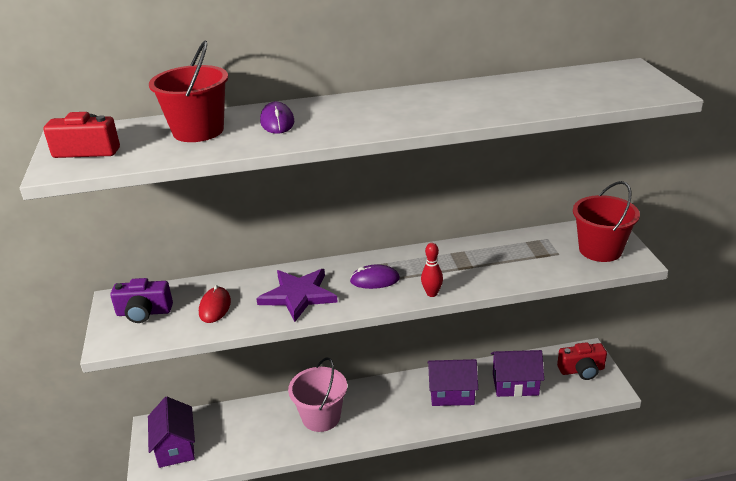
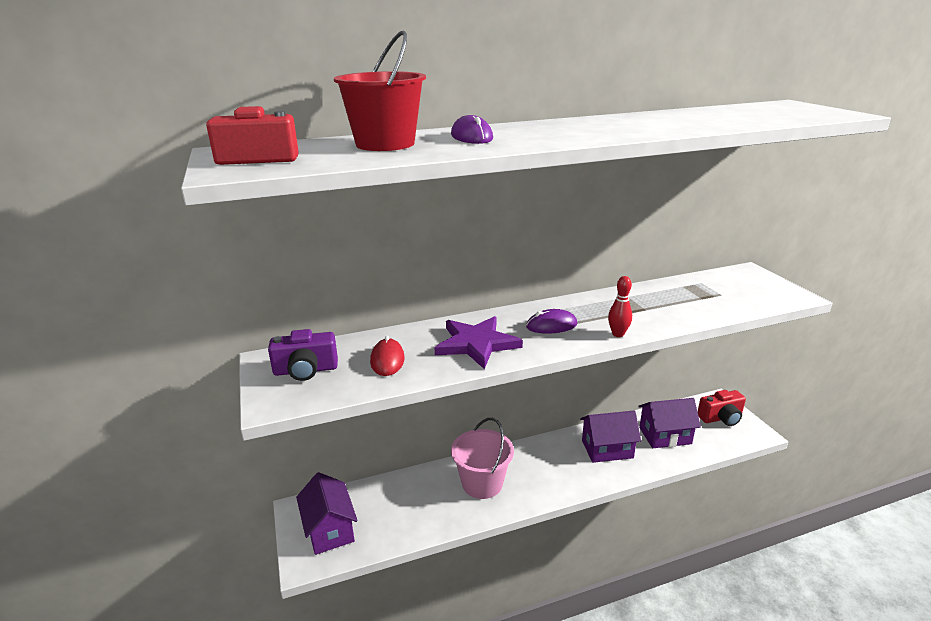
camera: 10 degrees left, 5 degrees down
red bucket [573,181,640,262] -> none

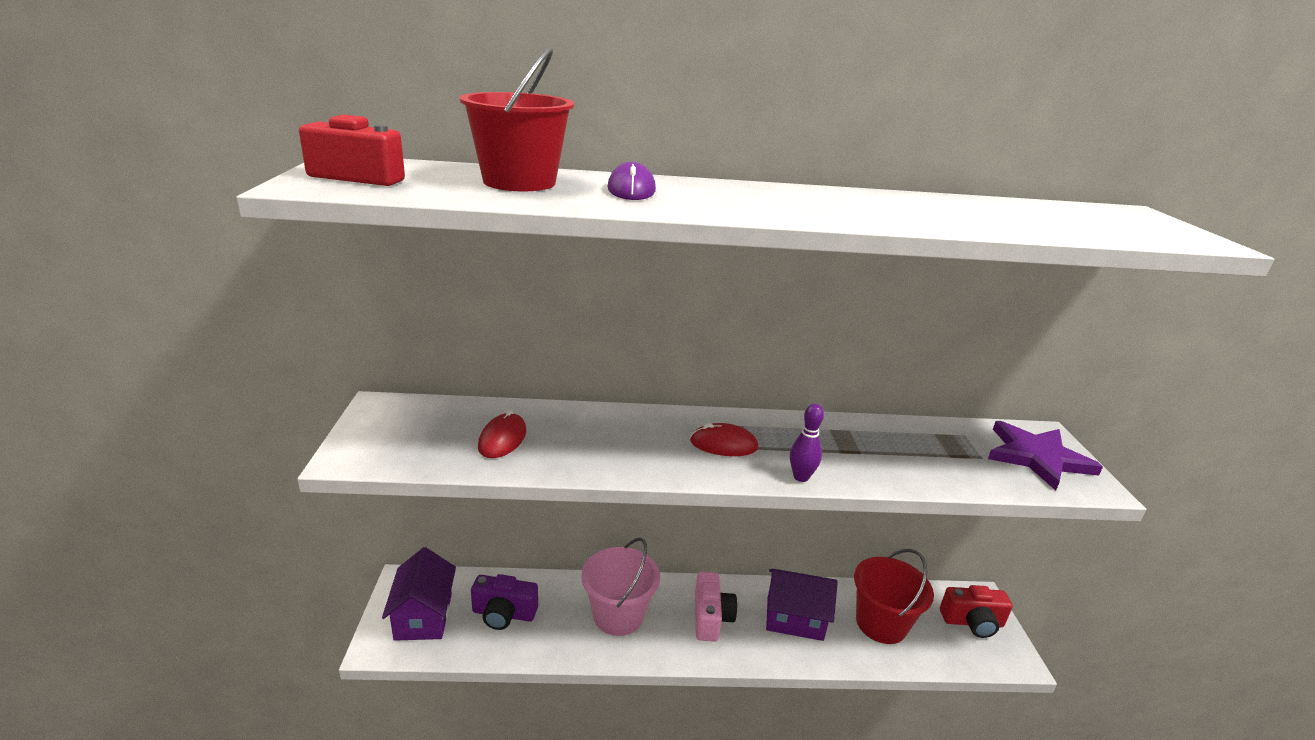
camera: 15 degrees right, 0 degrees up
purple camera [268,329,338,381] -> purple camera moved to [471,574,538,630]
purple star [435,316,523,369] -> purple star moved to [988,421,1103,490]
purple mouse [526,309,577,334] -> red mouse [690,423,758,456]
red bowling pin [608,276,632,337] -> purple bowling pin [790,403,824,482]
purple house [638,398,701,448] -> red bucket [854,549,934,644]
none -> pink camera [695,571,737,642]

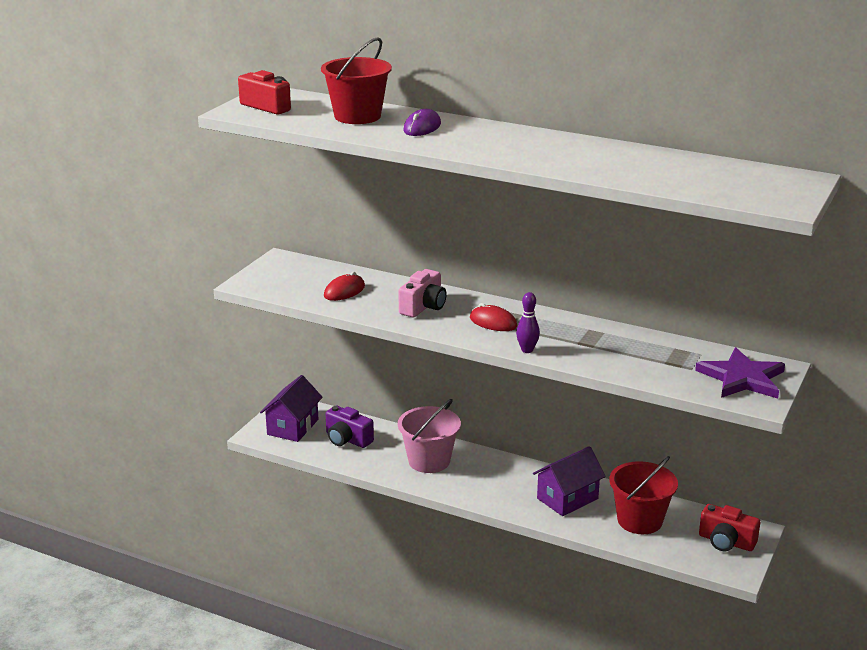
camera: 30 degrees right, 0 degrees up
pink camera [695,571,737,642] -> pink camera moved to [398,269,447,317]
purple house [766,569,838,641] -> purple house turned 75 degrees counterclockwise [533,446,606,516]

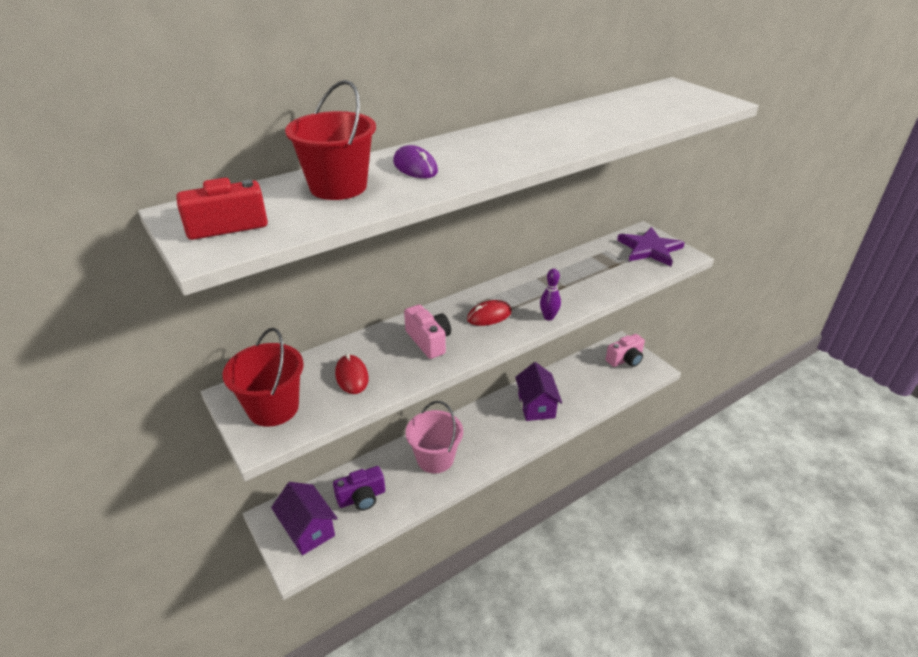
camera: 60 degrees left, 10 degrees up
red bucket [609,456,678,534] -> red bucket moved to [223,328,304,427]
red camera [699,504,760,551] -> pink camera [606,334,645,367]

